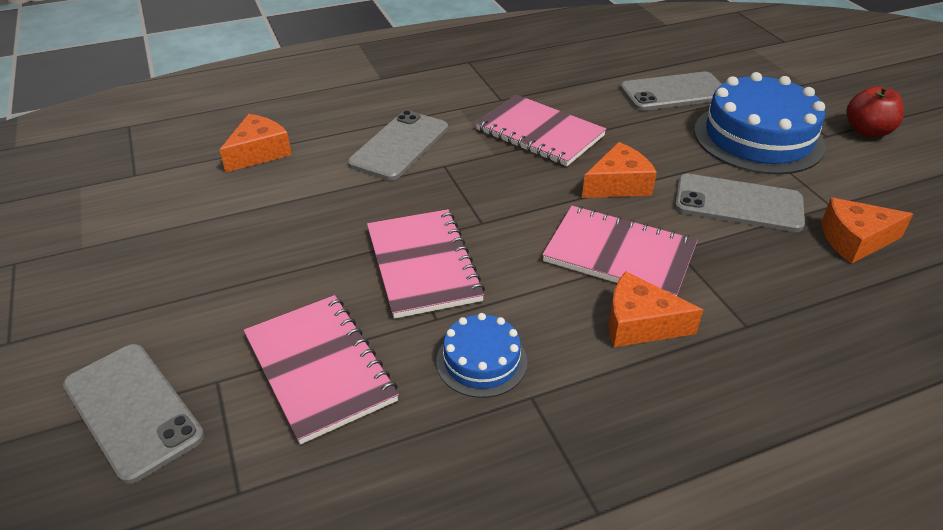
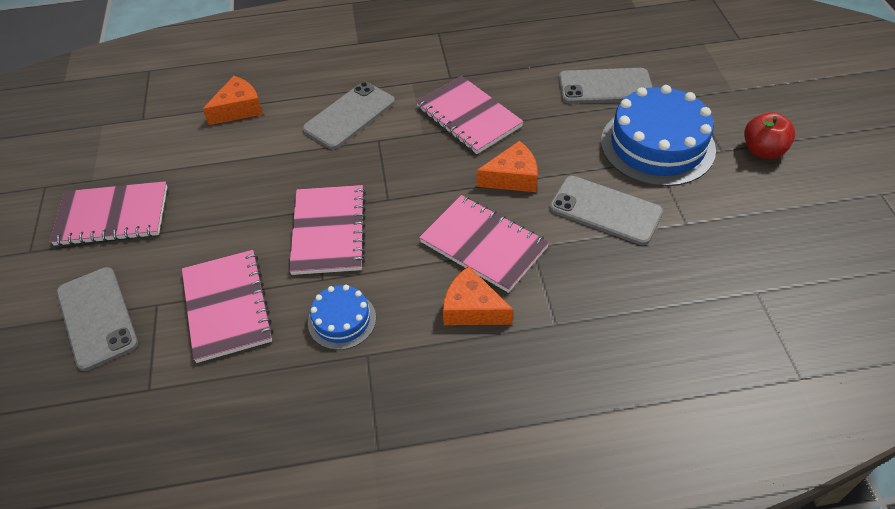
camera: 15 degrees right, 10 degrees up
orange cheese [822,198,913,264] -> none
none -> pink notebook [50,181,167,246]

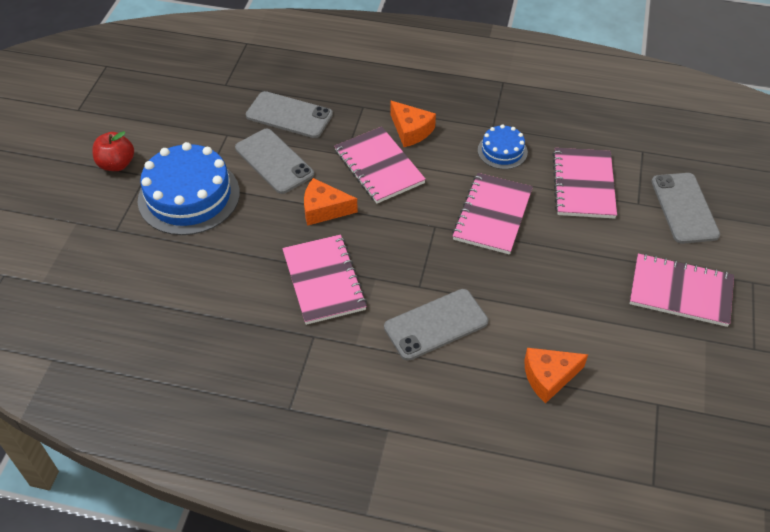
camera: 160 degrees left, 0 degrees up
grey phone [559,68,653,104] -> grey phone moved to [246,91,333,138]

